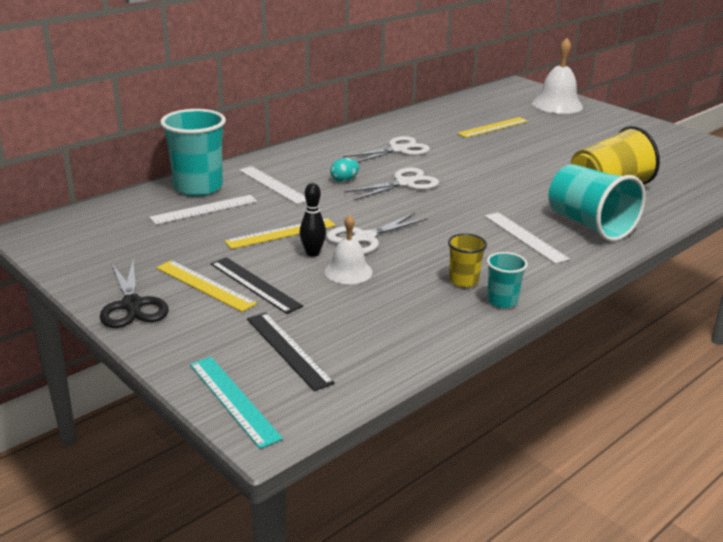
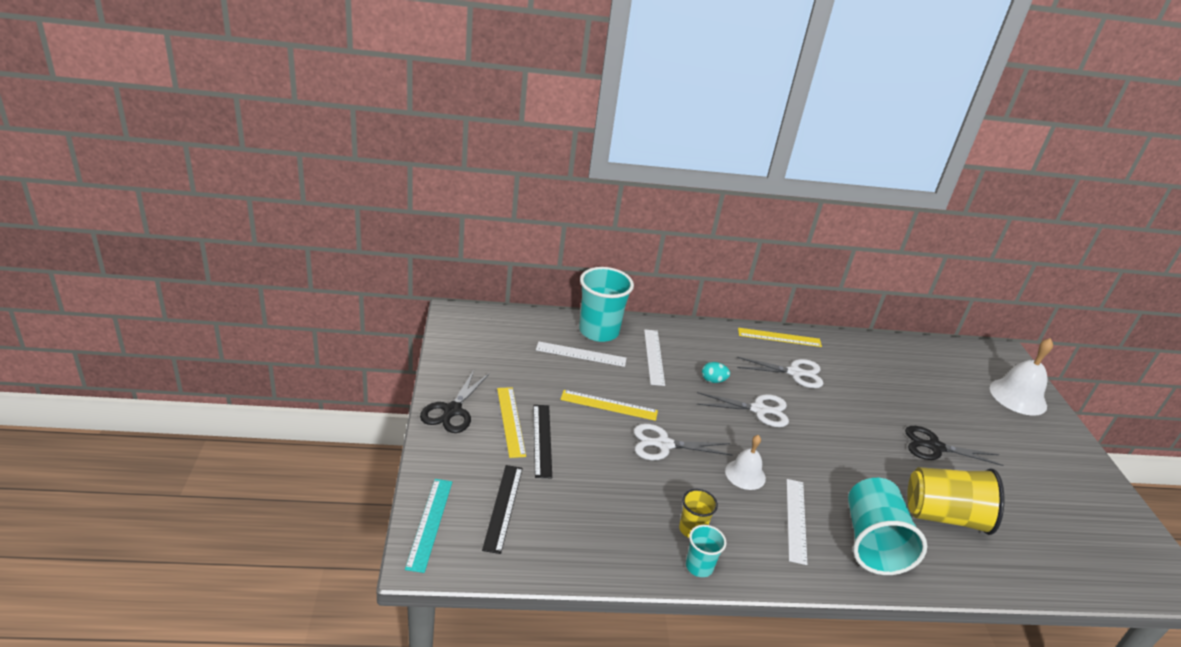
camera: 35 degrees right, 5 degrees up
black bowling pin [300,183,326,257] -> none
white bell [325,214,372,284] -> white bell moved to [725,435,766,490]
yellow ruler [457,117,529,138] -> yellow ruler moved to [738,328,822,347]
none -> black scissors [905,426,1004,466]

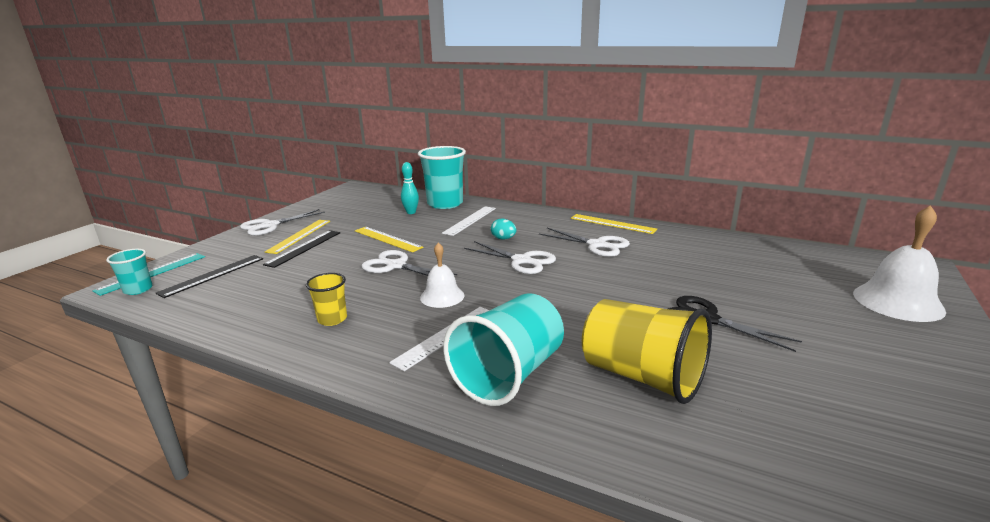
camera: 35 degrees right, 10 degrees down
black scissors [420,370,490,433] -> white scissors [240,209,325,236]
white ruler [536,342,626,367] -> turquoise bowling pin [401,162,419,214]
turquoise cup [686,525,726,577] -> turquoise cup moved to [106,249,152,295]

